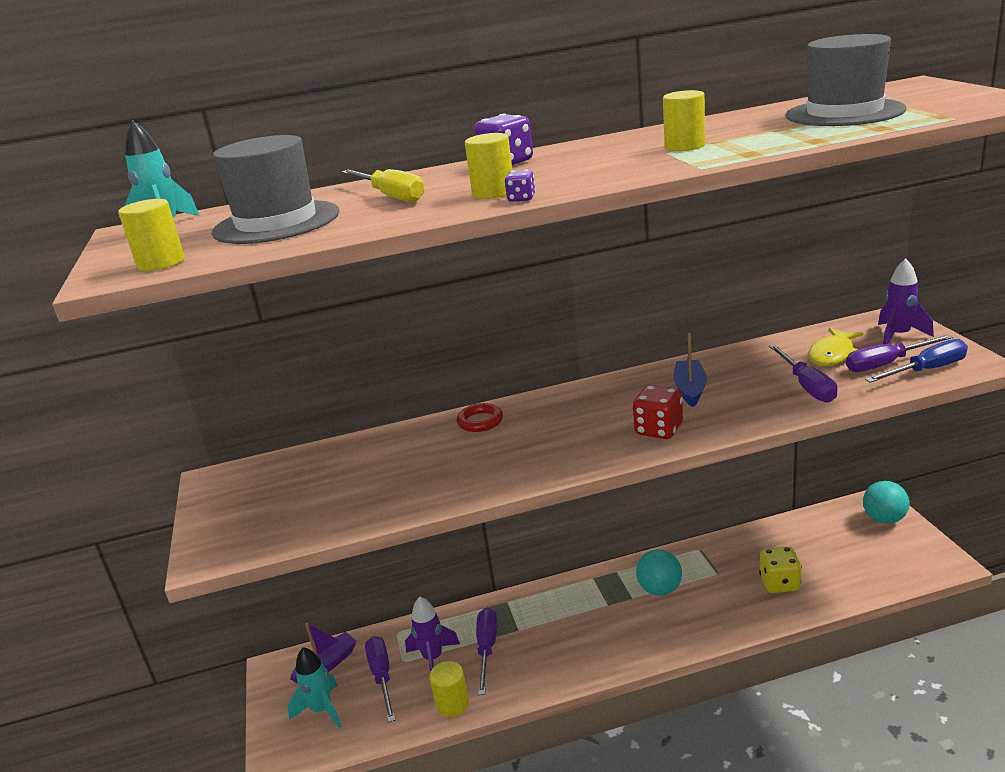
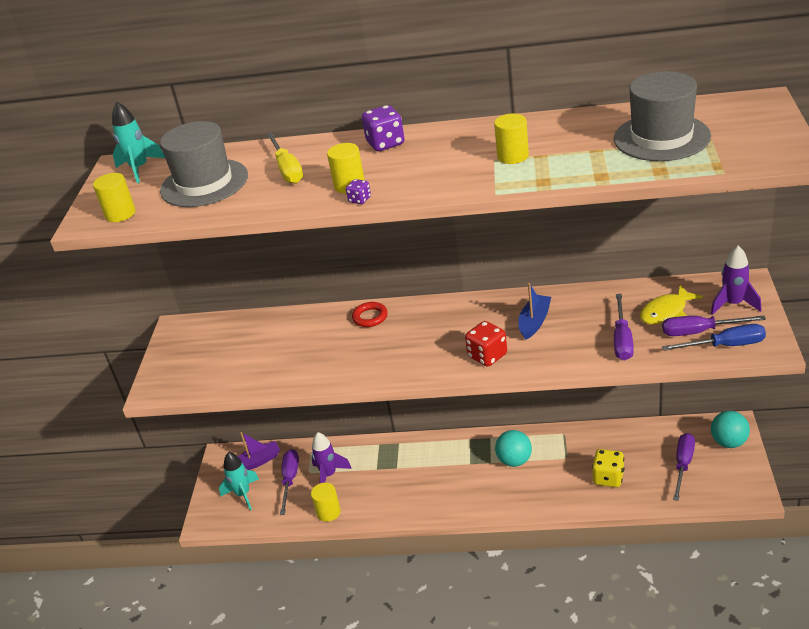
camera: 20 degrees right, 10 degrees up
purple screwdriver [476,608,497,695] -> purple screwdriver moved to [673,433,695,501]

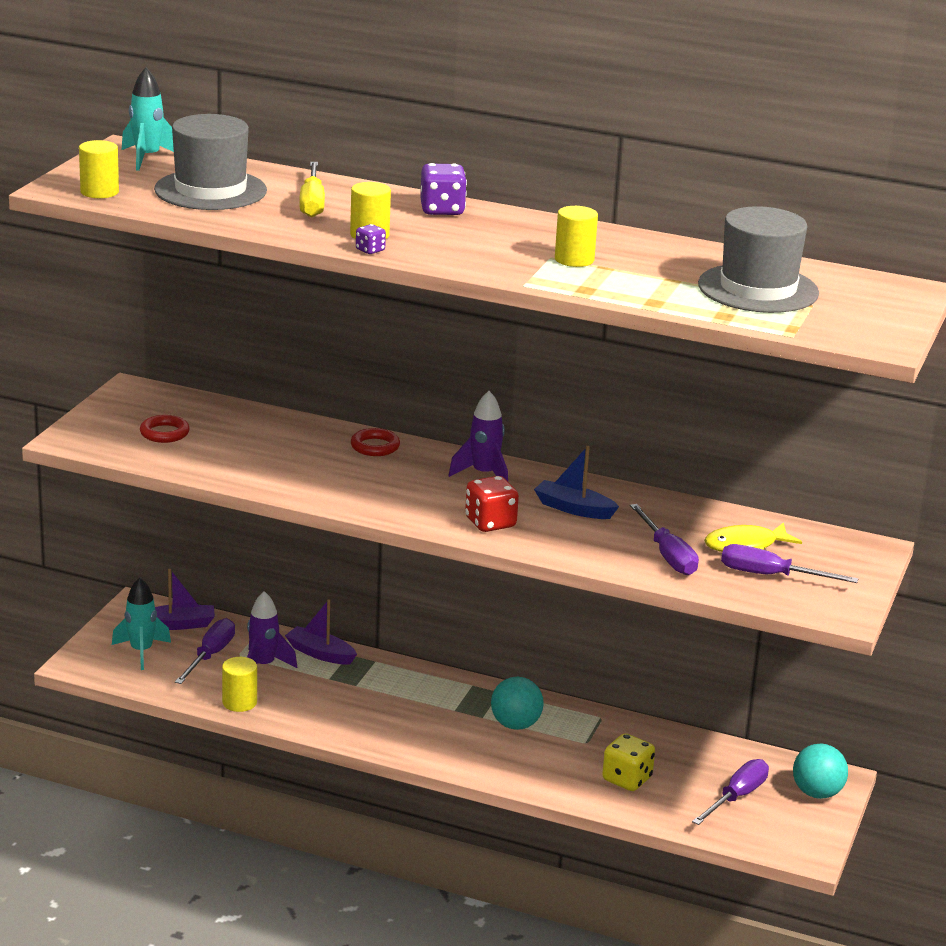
camera: 10 degrees right, 10 degrees down
blue boat [518,283,551,340] -> blue boat turned 105 degrees counterclockwise [534,446,619,519]
purple screwdriver [614,294,634,360] -> purple screwdriver turned 45 degrees counterclockwise [630,504,699,575]
blue screwdriver [662,324,766,351] -> none
purple rocket [711,246,762,315] -> purple rocket moved to [448,391,508,481]
none -> red ring [140,415,190,443]
none -> purple boat [285,599,357,665]

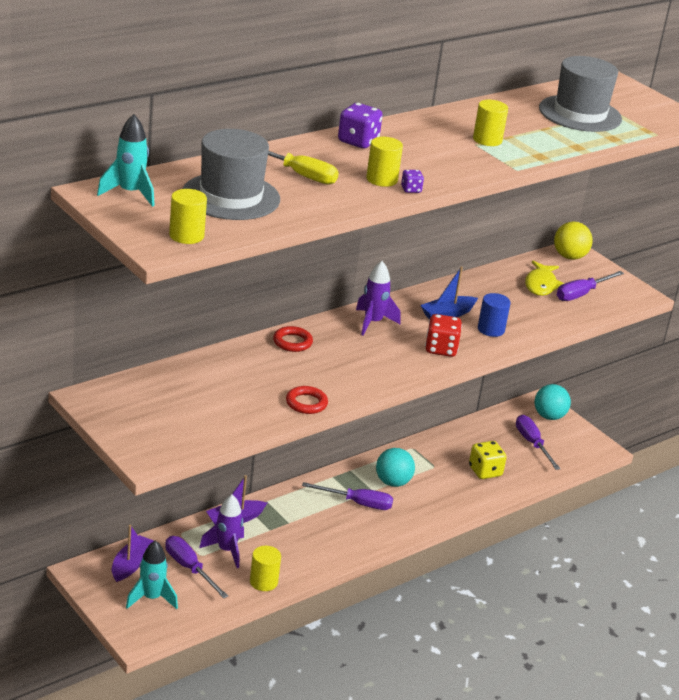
camera: 60 degrees left, 5 degrees up
red ring [140,415,190,443] -> red ring moved to [286,386,328,414]
purple screwdriver [630,504,699,575] -> purple screwdriver moved to [302,482,393,510]
none -> blue cylinder [478,293,511,337]
none -> yellow ball [554,221,593,260]

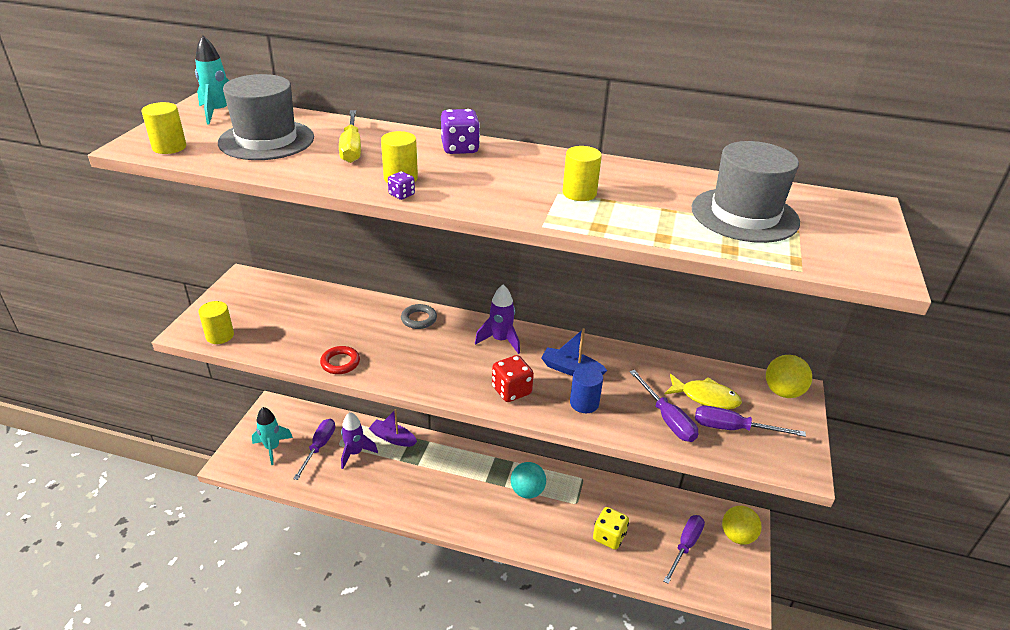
camera: 55 degrees right, 5 degrees up
purple boat [112,525,154,582] -> none
yellow cylinder [250,546,281,591] -> yellow cylinder moved to [198,301,234,344]
red ring [273,326,313,352] -> grey ring [401,304,437,329]
purple screwdriver [302,482,393,510] -> purple screwdriver moved to [630,370,698,442]
yellow fish [525,261,564,296] -> yellow fish turned 135 degrees counterclockwise [665,374,742,409]
turquoise ball [535,384,571,420] -> yellow ball [722,506,762,545]

